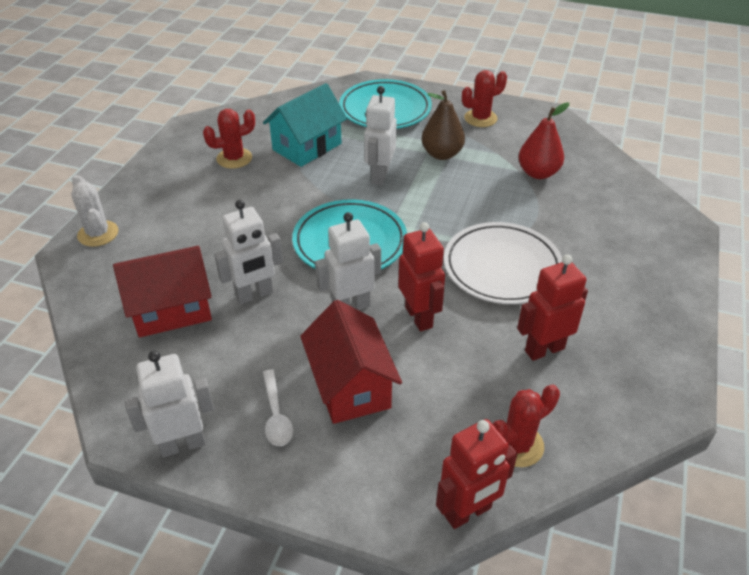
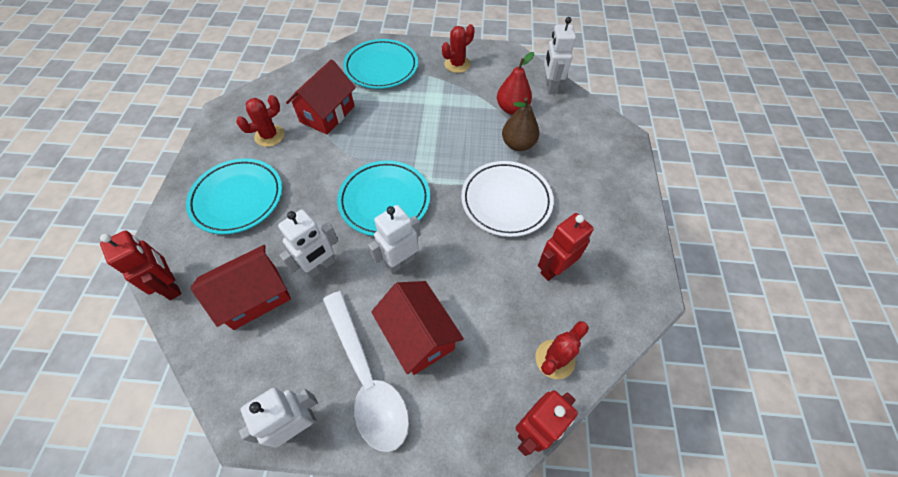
camera: 15 degrees left, 15 degrees up
white cactus [71,175,119,247] -> none
turquoise house [263,83,347,167] -> red house [286,59,356,135]
white spoon [263,370,293,446] -> white spoon [323,291,409,452], size x2.19
white robot [364,86,397,185] -> white robot moved to [544,17,576,94]
red robot [398,222,445,331] -> red robot moved to [100,231,181,300]
brown pear [422,90,465,160] -> brown pear moved to [502,98,539,151]
none -> turquoise plate [186,158,282,234]

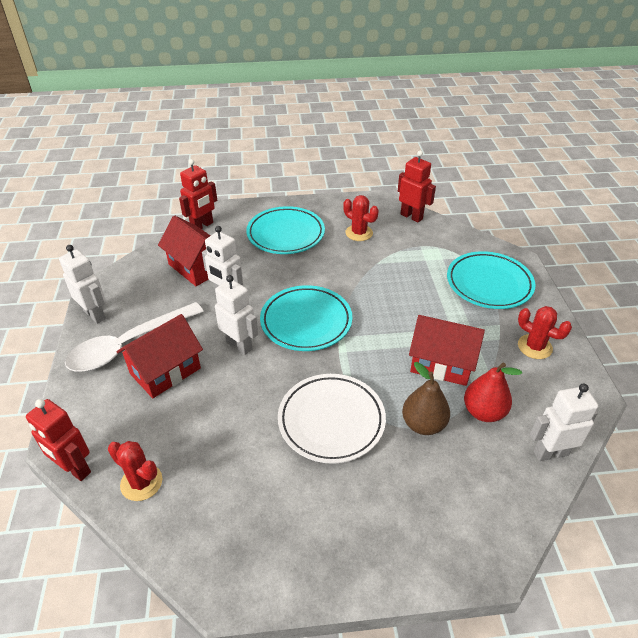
camera: 80 degrees right, 15 degrees down
red house [286,59,356,135] -> red house moved to [409,315,485,386]
red robot [538,213,594,281] -> red robot moved to [398,150,436,223]

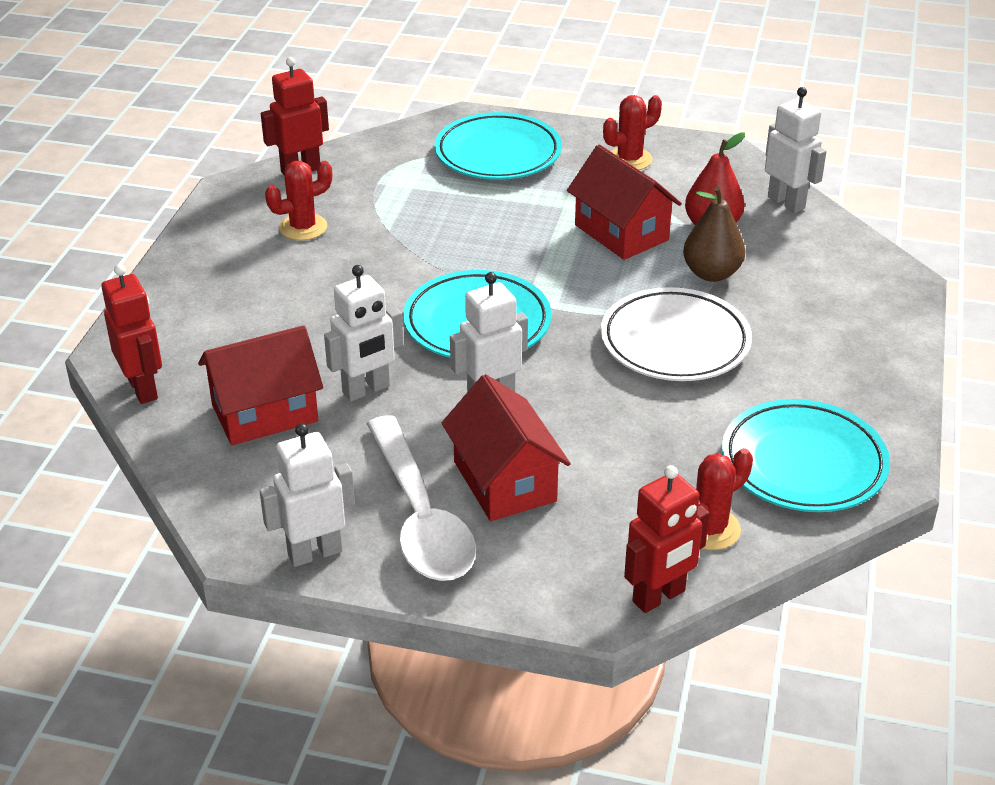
camera: 70 degrees left, 5 degrees down
turquoise plate [246,206,325,254] -> turquoise plate moved to [722,399,890,512]
red house [409,315,485,386] -> red house turned 75 degrees counterclockwise [567,145,682,260]
white robot [530,383,598,461] -> white robot turned 135 degrees clockwise [765,87,826,213]

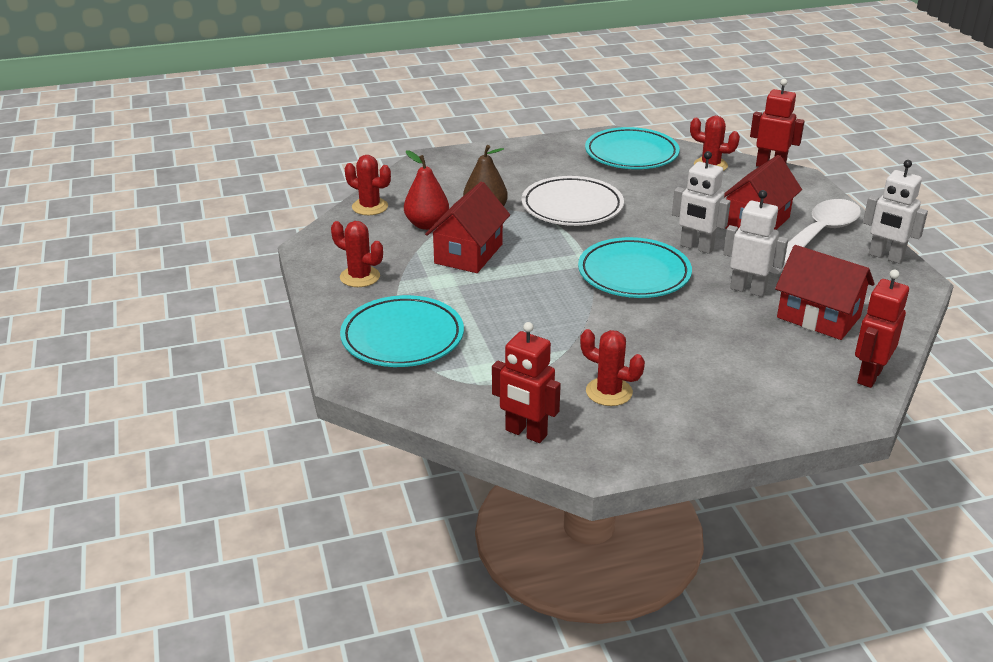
camera: 120 degrees left, 5 degrees down
white robot [765,87,826,213] -> red cactus [345,155,391,215]

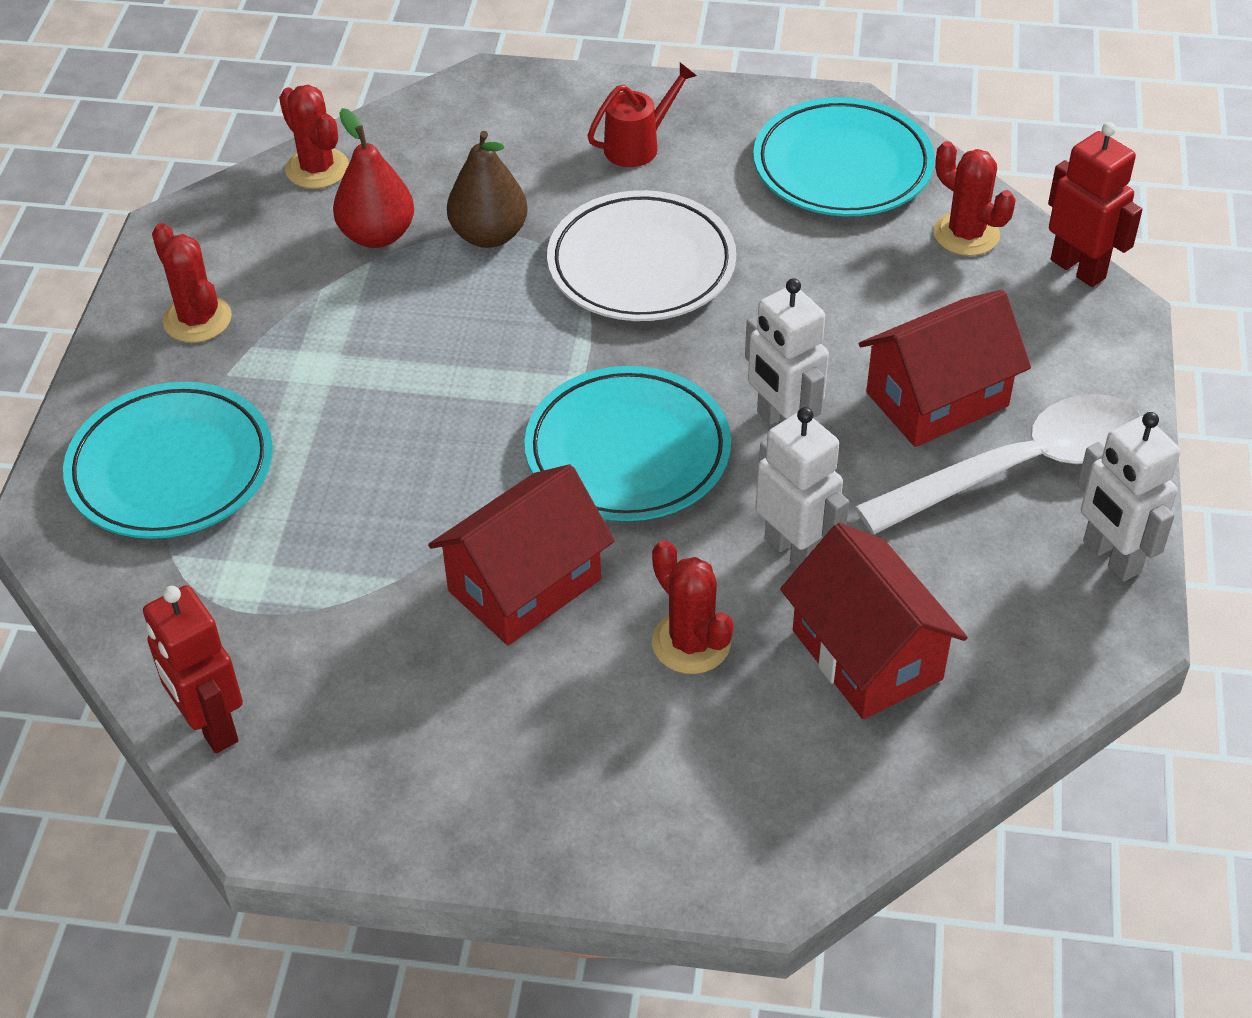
camera: 25 degrees right, 15 degrees up
red house [425,181,510,273] -> red house moved to [428,464,615,645]
red cactus [580,329,645,406] -> red cactus moved to [652,540,734,674]
red robot [855,270,909,388] -> none
none -> red watering can [588,63,697,167]

